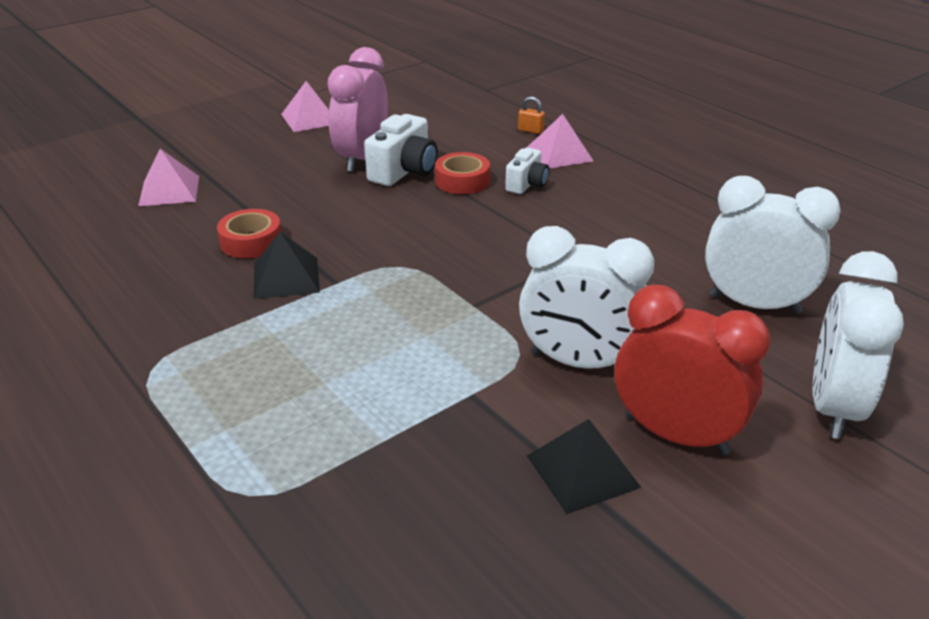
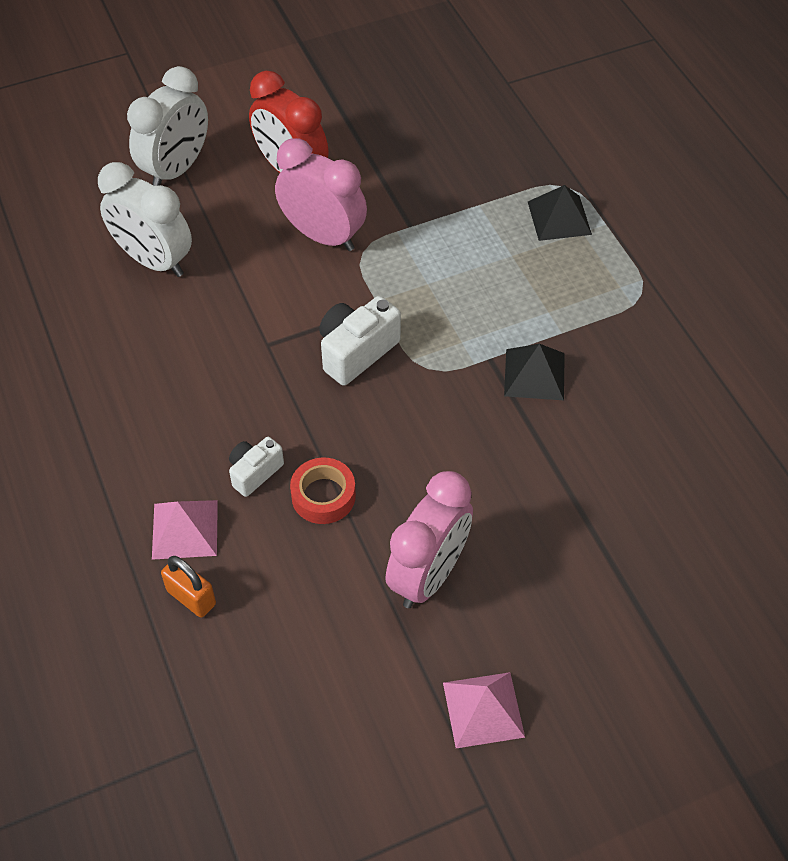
camera: 165 degrees left, 20 degrees up
pink pyramid [138,149,199,206] -> none
red tape [217,209,281,258] -> none
white camera [364,114,438,186] -> white camera moved to [319,296,401,386]
orange padlock [518,96,545,134] -> orange padlock [161,556,216,618], size x1.52
white clock [519,226,654,369] -> pink clock [275,138,367,251]
black pyramid [527,419,642,514] -> black pyramid moved to [528,185,592,241]

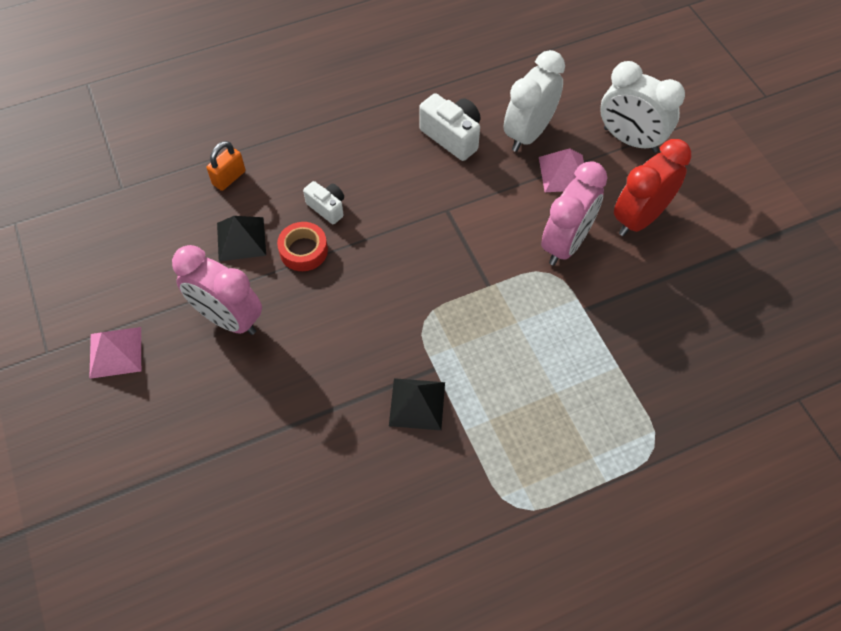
camera: 90 degrees right, 5 degrees up
pink pyramid [152,500,218,560] -> pink pyramid moved to [539,148,584,192]
white camera [319,296,401,386] -> white camera moved to [419,93,480,161]
black pyramid [528,185,592,241] -> black pyramid moved to [217,216,266,262]

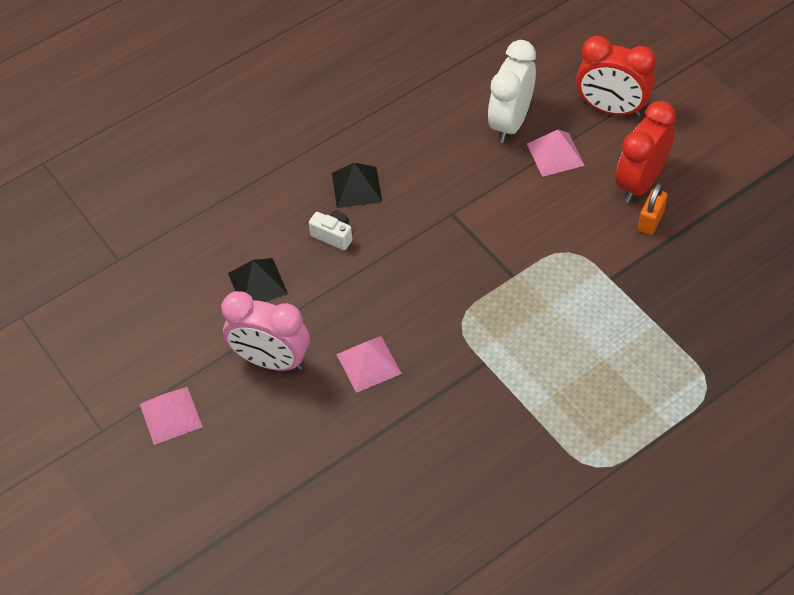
camera: 10 degrees left, 5 degrees down
orange padlock [207,141,246,191] -> orange padlock moved to [638,183,667,235]
red tape [277,222,328,271] -> none
black pyramid [389,378,445,430] -> black pyramid moved to [332,163,382,208]
white camera [419,93,480,161] -> none
pink clock [541,161,607,265] -> none
white clock [600,61,685,153] -> red clock [576,36,656,117]
none -> pink pyramid [336,336,402,393]

